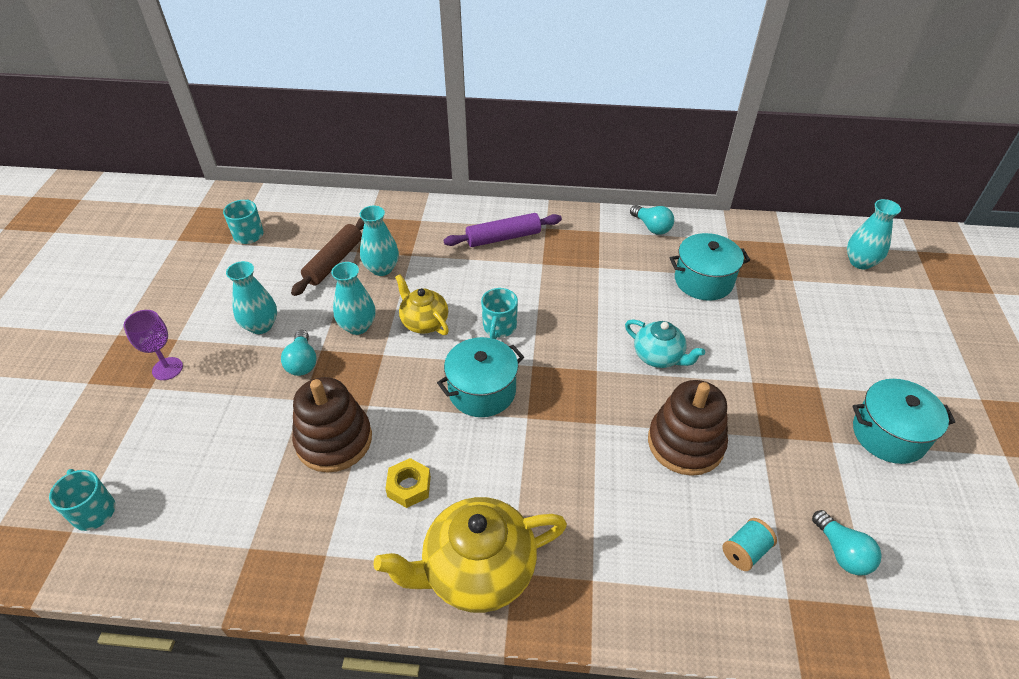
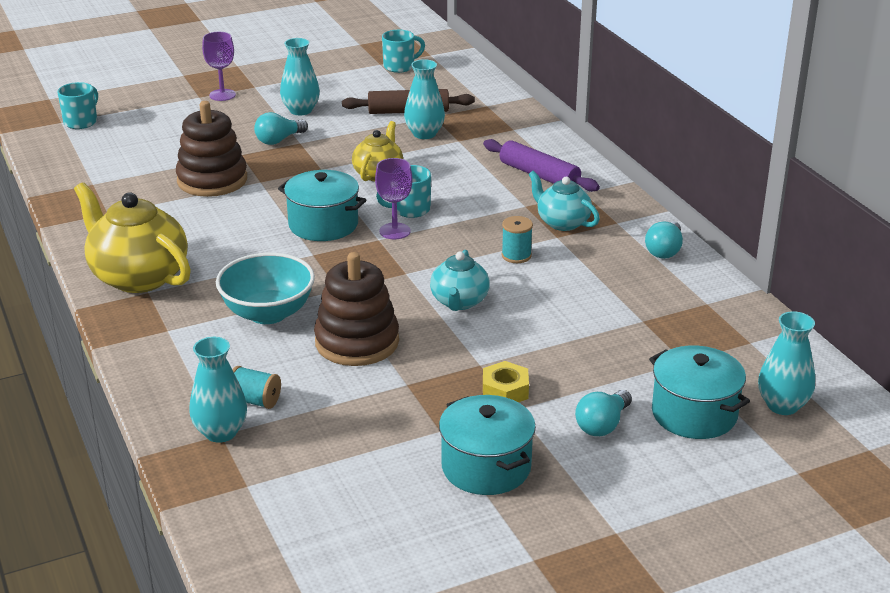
camera: 60 degrees right, 15 degrees down
turquoise vase [331,262,376,335] -> turquoise vase moved to [189,337,247,443]
yellow nut [385,458,431,508] -> yellow nut moved to [483,361,529,402]
turquoise pot [670,233,750,301] -> turquoise pot moved to [649,346,750,439]
turquoise light bulb [812,510,882,576] -> turquoise light bulb moved to [575,390,632,436]
none -> turquoise bowl [216,253,315,324]
none -> purple goblet [375,158,413,239]
none -> turquoise spool [502,216,533,263]
none -> turquoise teapot [528,171,600,231]

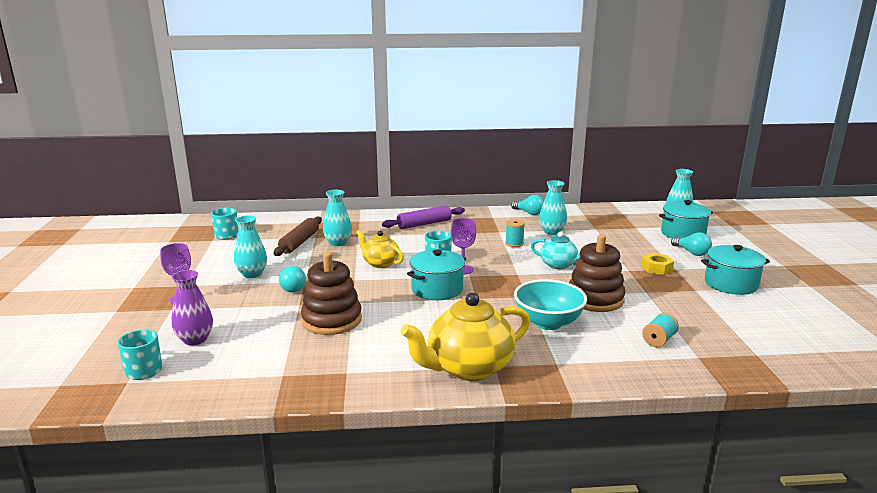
camera: 70 degrees left, 10 degrees down
turquoise vase [189,337,247,443] -> turquoise vase moved to [539,180,567,235]
turquoise teapot [528,171,600,231] -> none
none -> purple vase [172,270,213,345]

